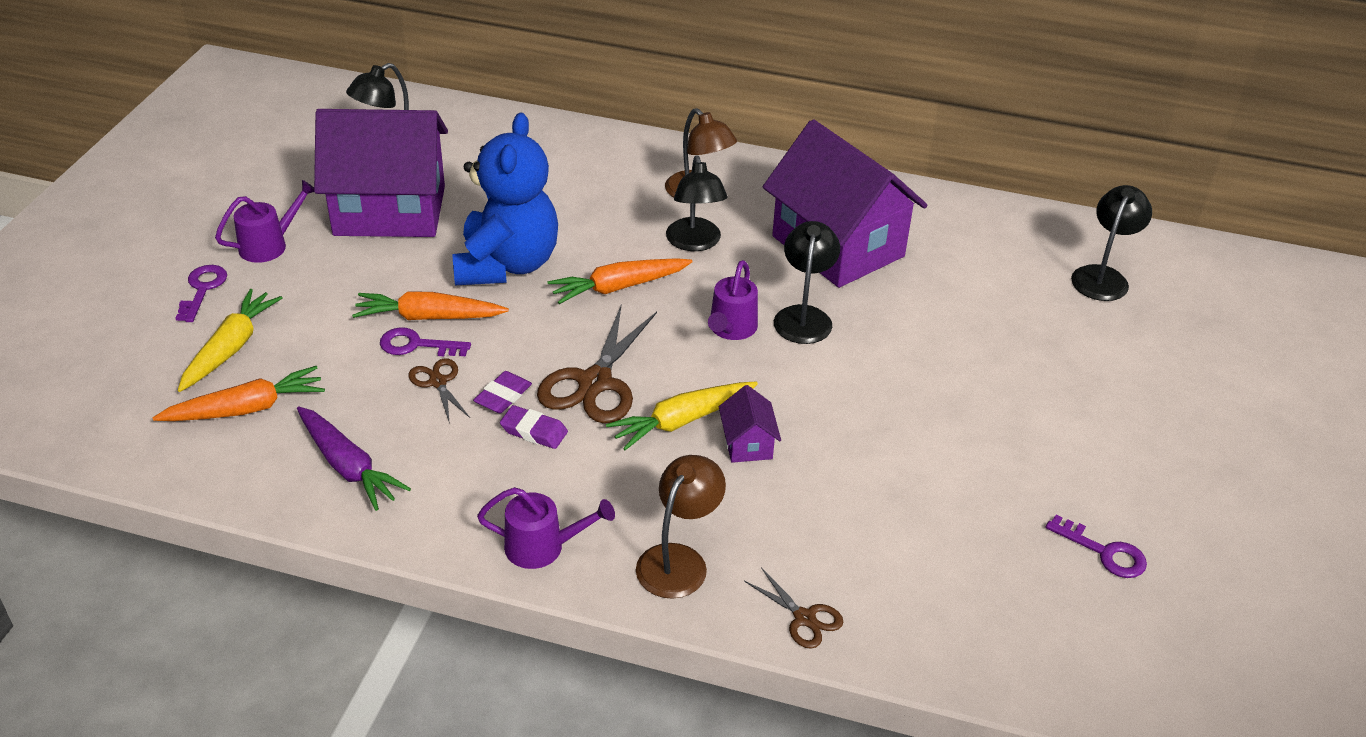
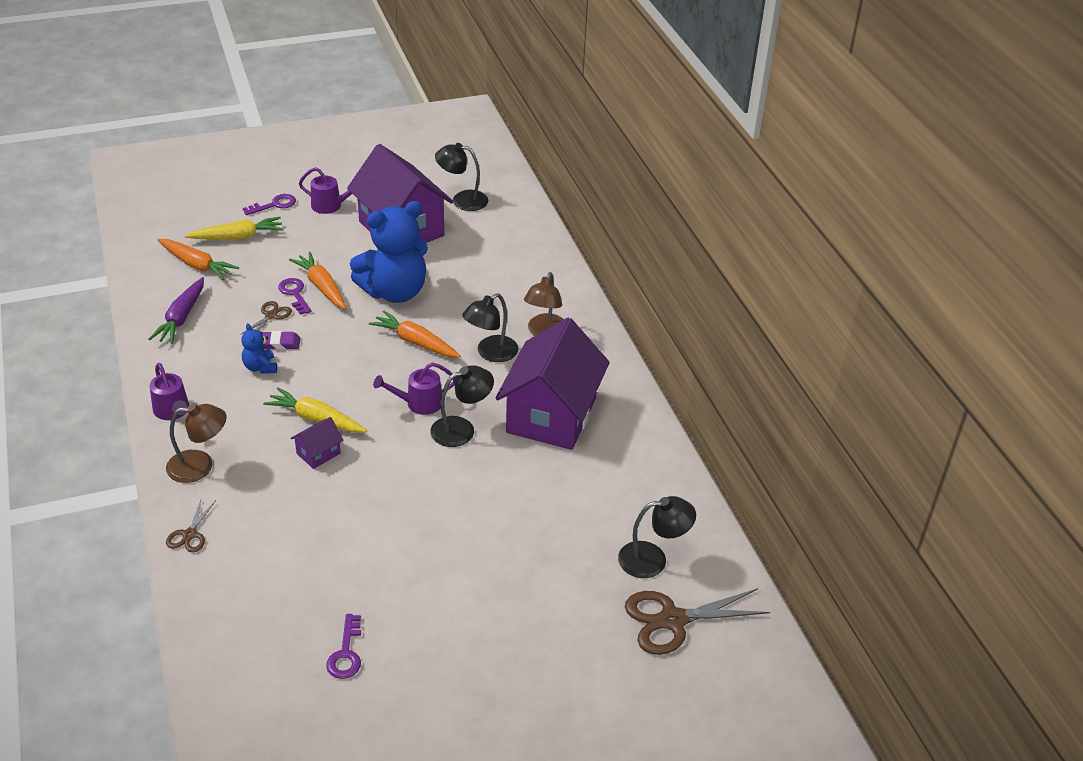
camera: 55 degrees right, 0 degrees up
purple eraser [500,405,568,449] -> blue teddy bear [241,323,277,374]
brown scissors [537,306,657,424] -> brown scissors moved to [625,588,770,655]

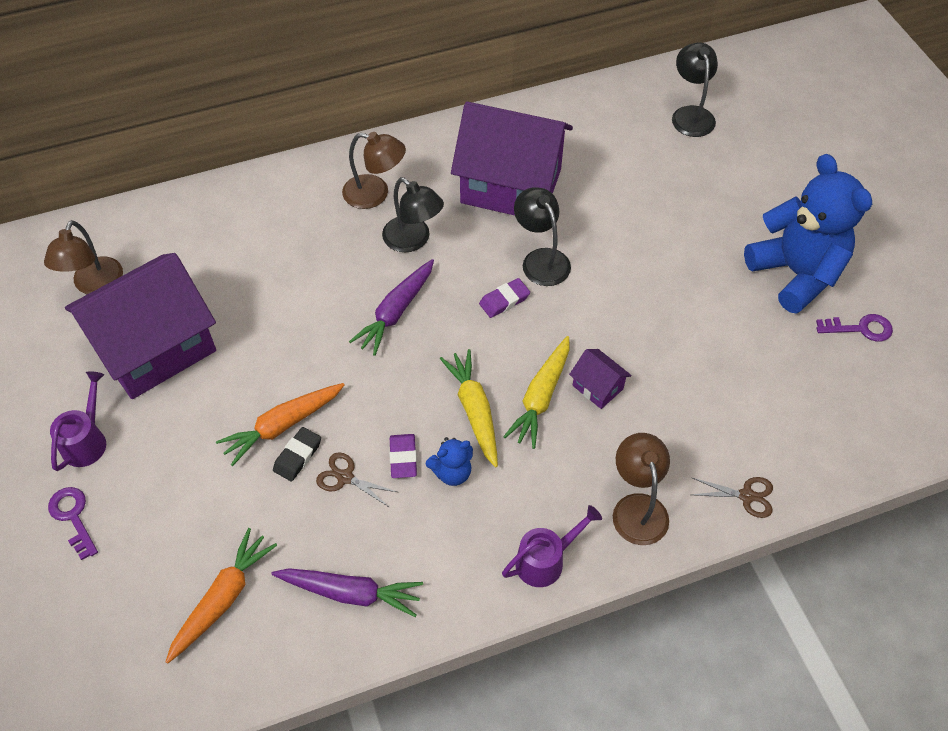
camera: 90 degrees left, 15 degrees up
yellow carrot [185,217,284,240] -> yellow carrot moved to [440,349,498,468]
purple key [278,278,312,315] -> black eraser [273,427,321,481]
blue teddy bear [350,201,428,303] -> blue teddy bear moved to [744,154,872,314]
orange carrot [369,311,461,358] -> purple carrot [349,259,434,356]
purple watering can [373,362,456,415] -> purple eraser [479,278,530,318]
black lamp [435,143,488,211] -> brown lamp [44,220,123,294]
brown scissors [625,588,770,655] -> none

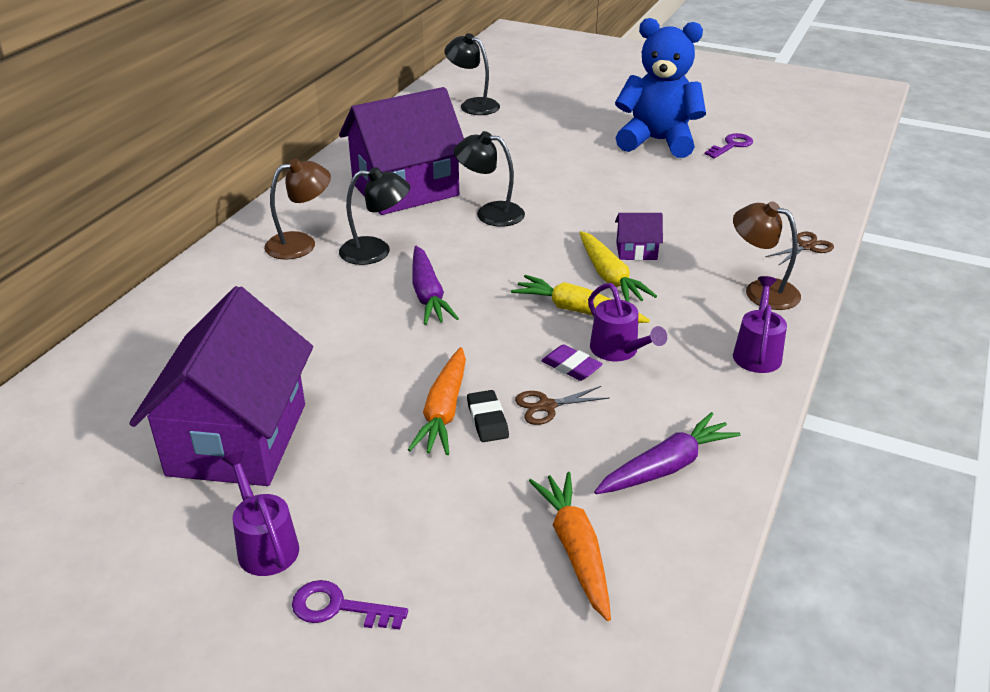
camera: 45 degrees left, 20 degrees down
brown lamp [44,220,123,294] -> none
blue teddy bear [426,437,473,486] -> purple watering can [588,283,667,361]
purple eraser [479,278,530,318] -> none

